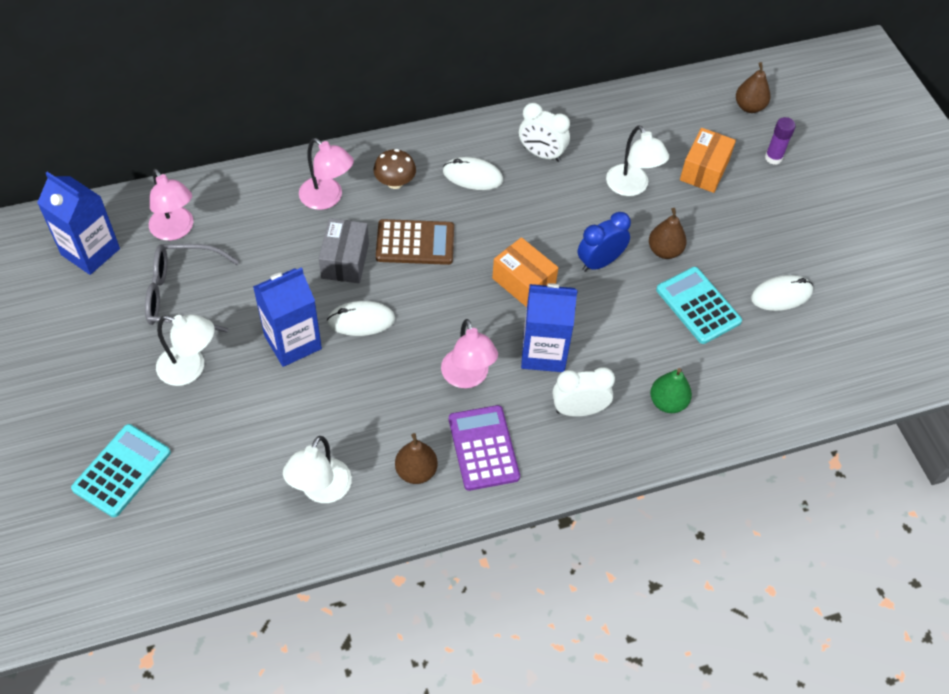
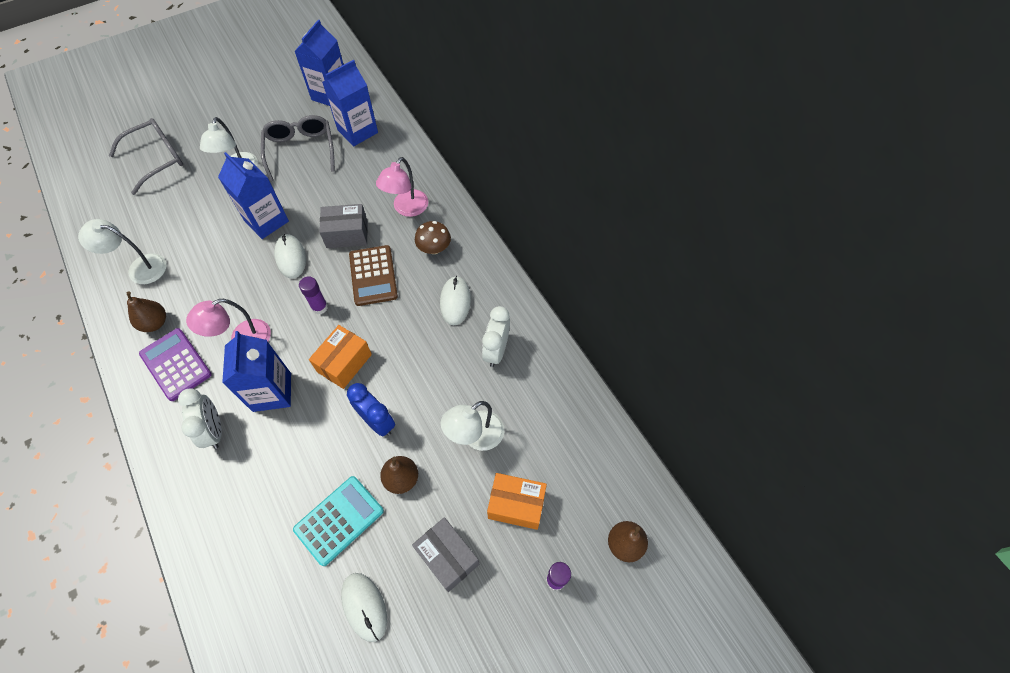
camera: 80 degrees right, 5 degrees up
turquoise calculator [71,424,171,517] -> grey glasses [109,118,183,195]
pink lamp [149,169,193,241] -> blue carton [322,60,378,147]
purple calculator [449,405,520,491] -> purple calculator turned 105 degrees counterclockwise [139,328,212,401]
green pear [650,368,692,413] -> none
none -> purple glue stick [299,276,328,314]
none -> grey box [412,517,479,592]

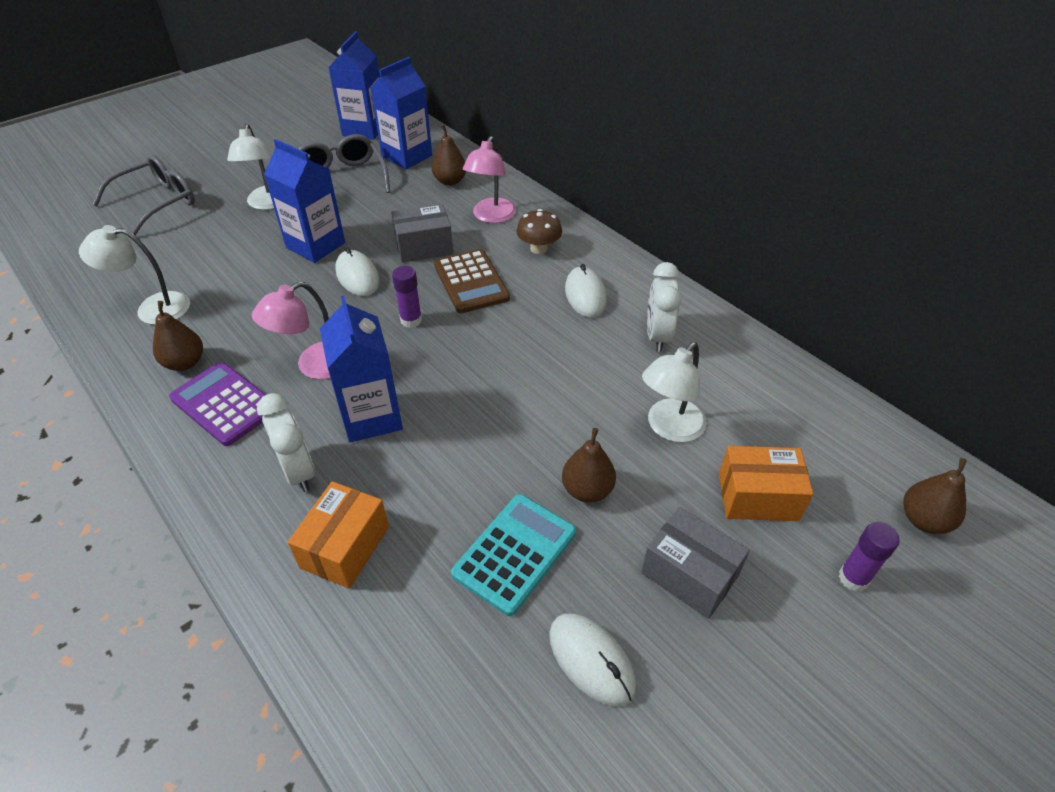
camera: 10 degrees left, 15 degrees down
orange box [309,325,372,389] -> orange box moved to [288,481,389,589]
blue clock [347,383,395,436] -> none
none -> brown pear [432,124,466,186]

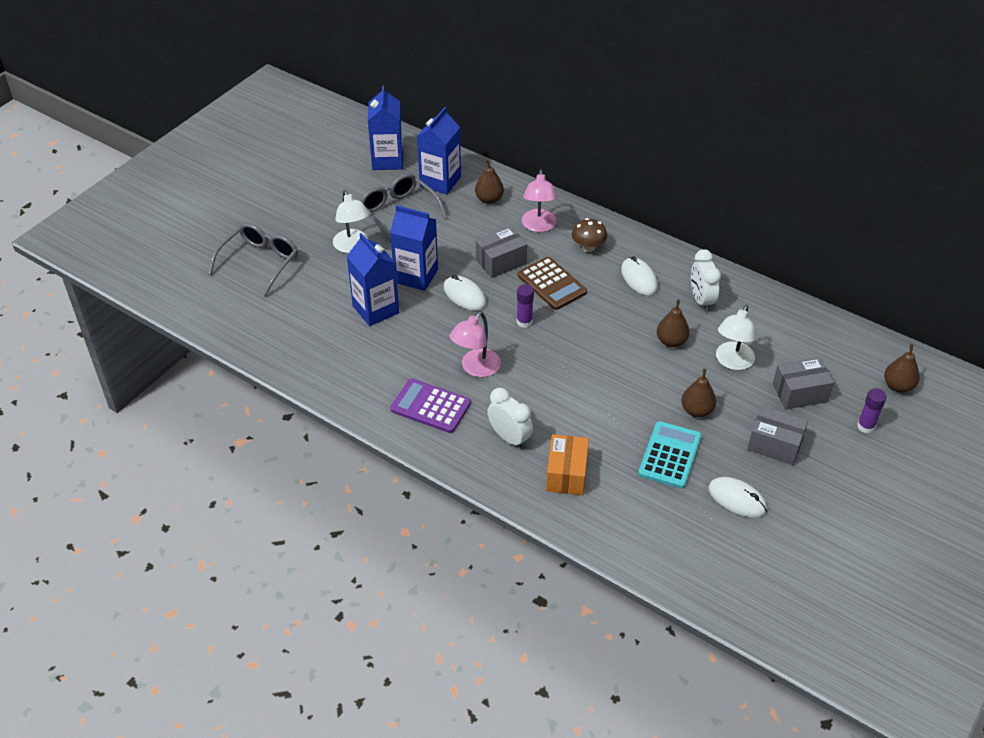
camera: 15 degrees left, 0 degrees up
white lamp [79,225,190,325] -> none
brown pear [153,301,203,371] -> brown pear moved to [657,299,690,347]
blue carton [320,296,403,442] -> blue carton moved to [347,233,399,326]
orange box [719,446,813,521] -> grey box [773,357,834,409]

